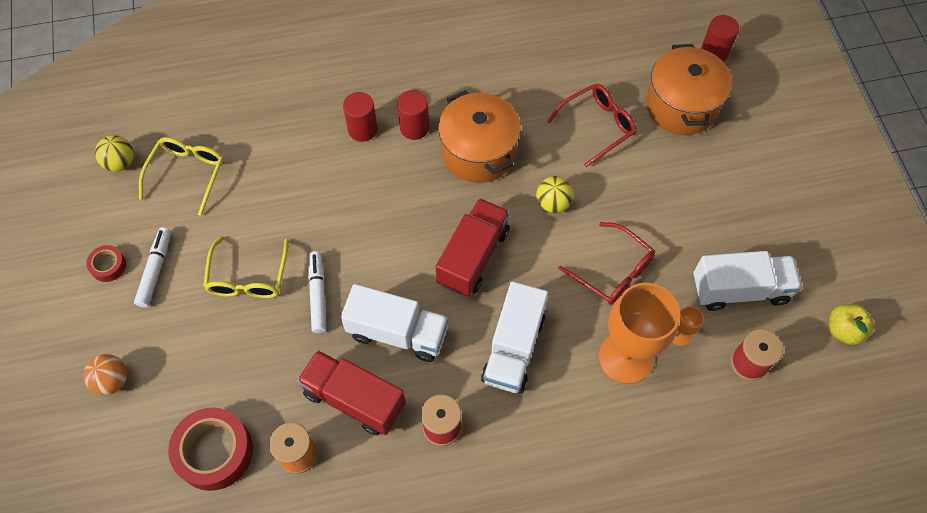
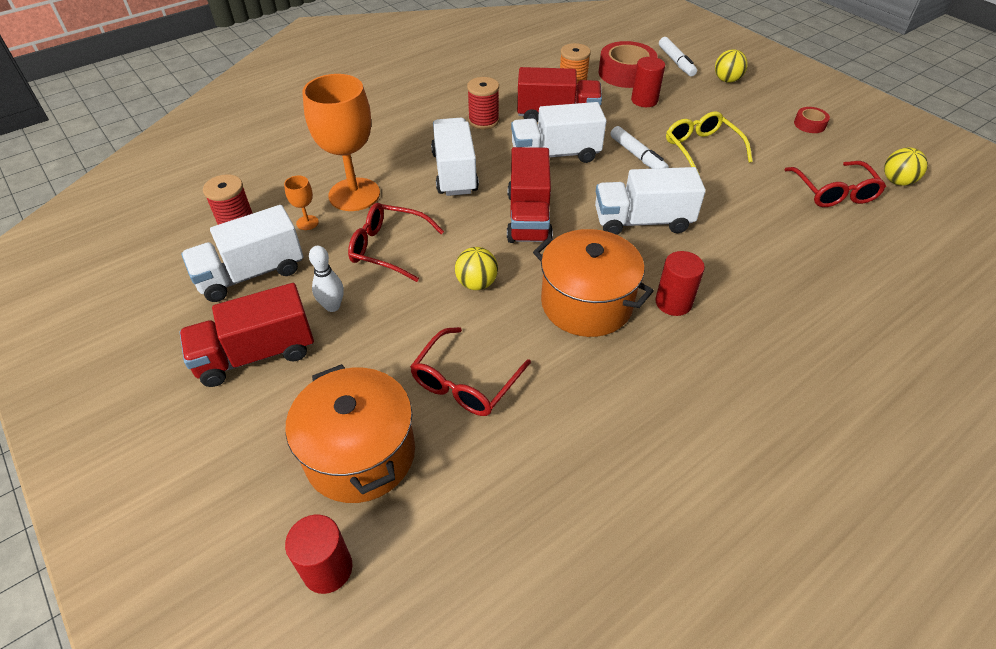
camera: 155 degrees right, 15 degrees down
orange ball [83,354,127,395] -> yellow ball [715,49,748,83]
white marker [134,227,171,308] -> white marker moved to [659,37,697,76]
yellow glasses [139,137,224,216] -> red glasses [784,161,886,207]
red cylinder [343,92,378,142] -> red cylinder moved to [631,57,665,107]
yellow apple [829,304,874,345] -> none
none -> red truck [179,283,314,387]
none -> white bowling pin [309,246,344,312]
none -> white truck [595,167,706,235]

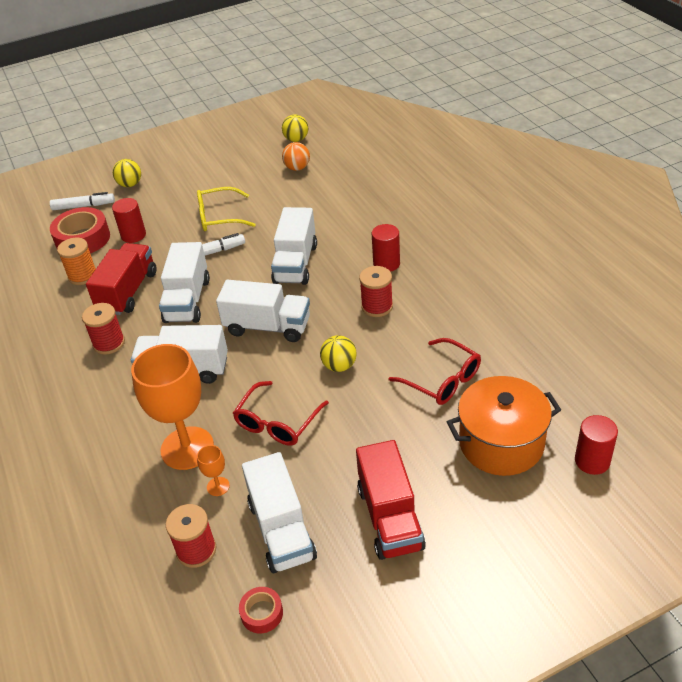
camera: 75 degrees left, 5 degrees down
white bowling pin [309,246,344,312] -> none
red truck [507,147,553,243] -> white truck [216,280,310,342]
orange pot [533,229,654,337] -> red spool [359,266,393,317]
red glasses [784,161,886,207] -> orange ball [282,142,310,171]
red tape [794,107,830,133] -> red tape moved to [239,587,283,633]

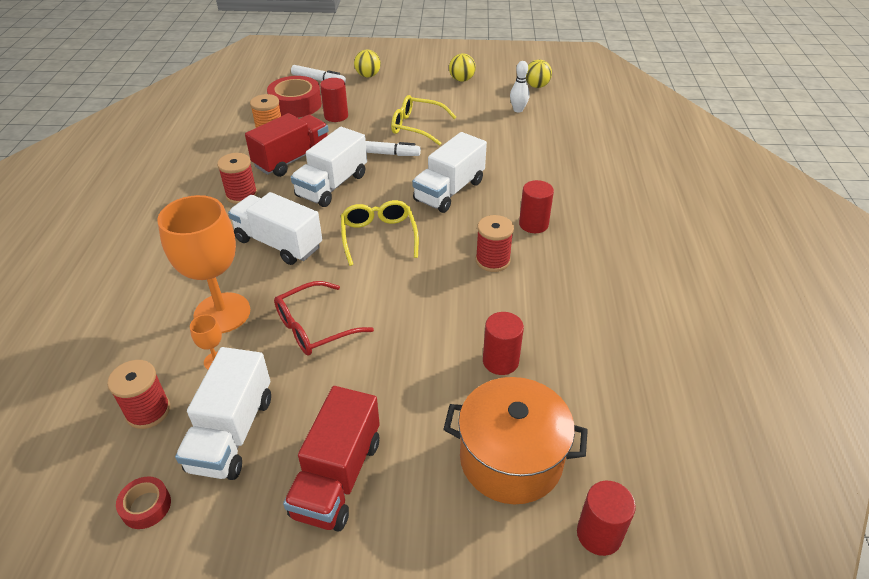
camera: 25 degrees right, 0 degrees up
white truck [216,280,310,342] -> yellow glasses [341,200,419,266]
orange ball [282,142,310,171] -> white bowling pin [510,61,530,113]
yellow ball [320,335,357,372] -> yellow ball moved to [449,54,476,82]
red glasses [388,338,481,405] -> red cylinder [483,312,524,375]

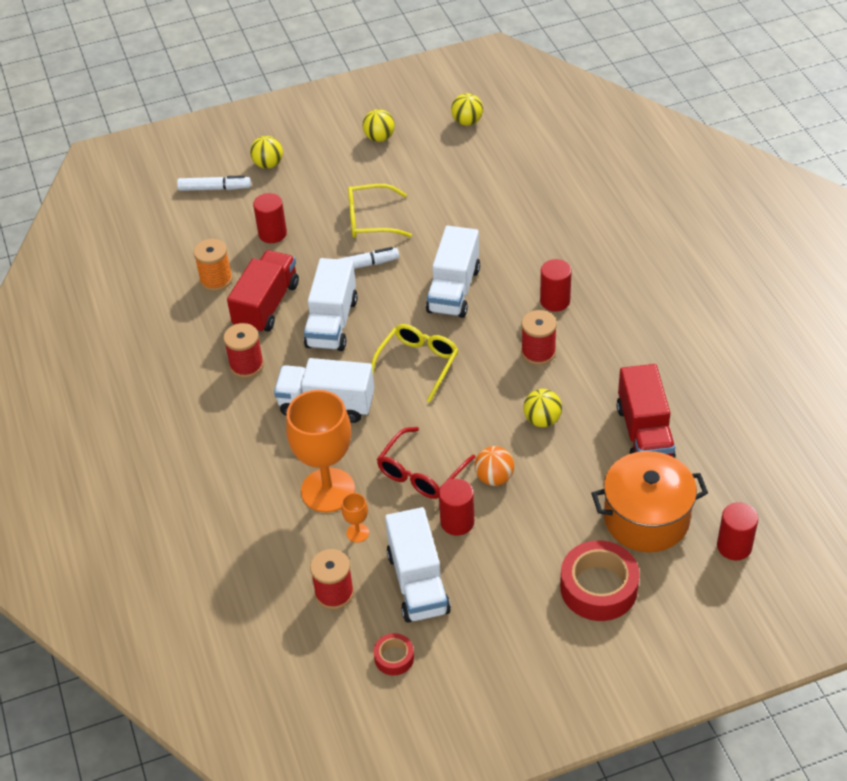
camera: 20 degrees left, 5 degrees up
red tape [267,76,322,118] -> red tape moved to [560,540,640,621]
red truck [283,386,380,532] -> red truck moved to [616,364,676,458]
yellow glasses [341,200,419,266] -> yellow glasses turned 60 degrees clockwise [371,324,458,403]
red cylinder [483,312,524,375] -> red cylinder moved to [439,479,474,536]
white bowling pin [510,61,530,113] -> none
none -> orange ball [475,446,514,486]
none -> yellow ball [523,389,562,427]

